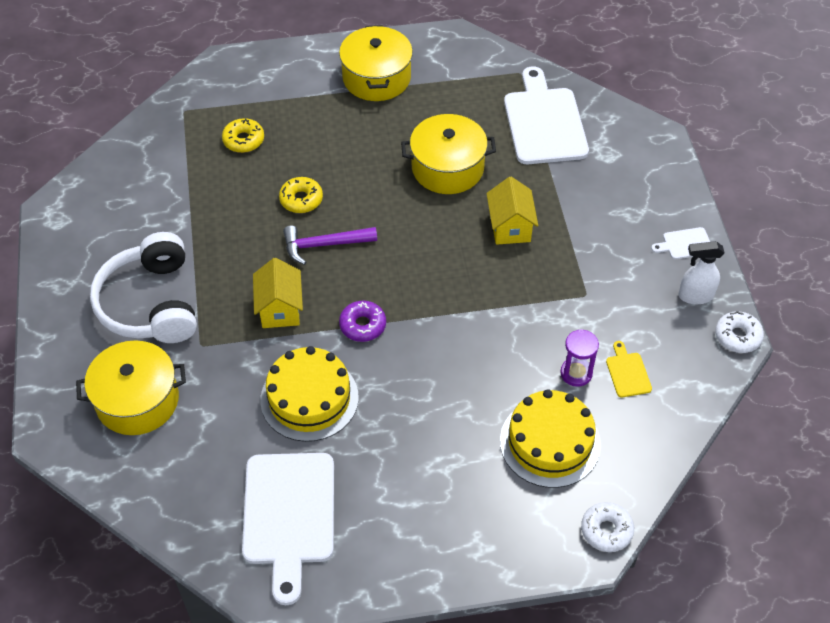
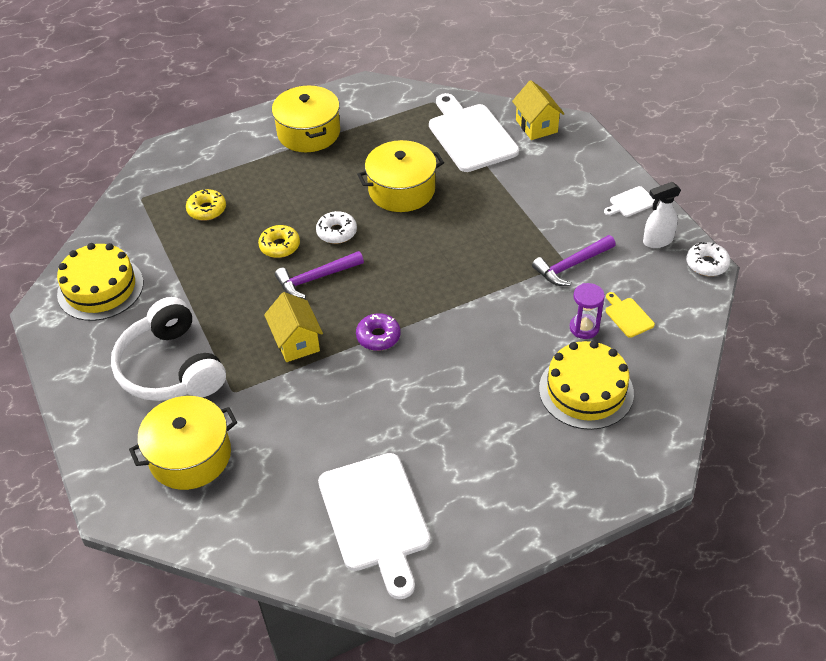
camera: 15 degrees left, 5 degrees down
yellow cake [260,346,359,442] -> yellow cake moved to [57,243,143,321]
yellow house [486,177,538,245] -> yellow house moved to [512,80,565,140]
white donut [581,502,634,552] -> white donut moved to [316,211,357,244]
none -> purple hammer [532,235,616,286]

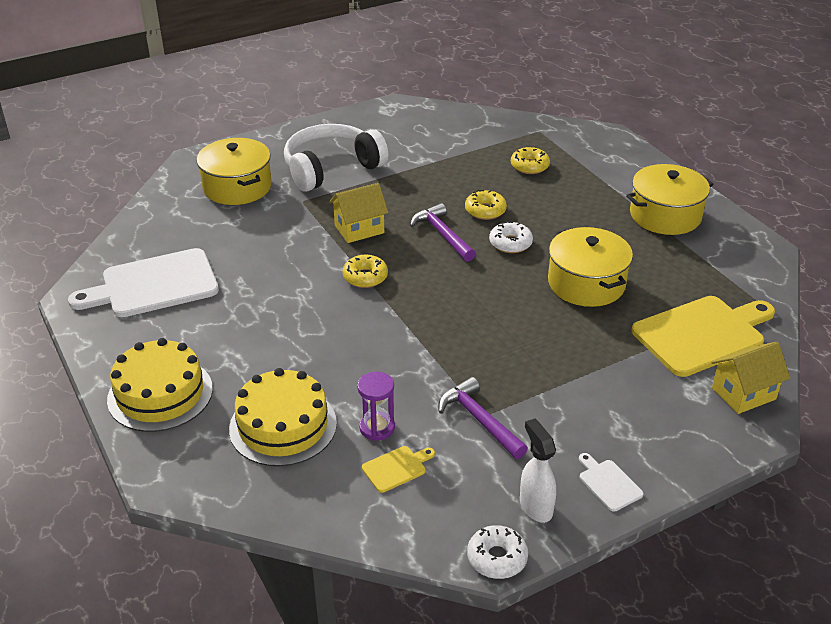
camera: 85 degrees right, 10 degrees down
yellow cake [57,243,143,321] -> yellow cake moved to [107,338,213,432]
purple donut [356,313,401,351] -> yellow donut [343,255,388,288]
white cutting board [429,93,519,172] -> yellow cutting board [632,296,775,377]

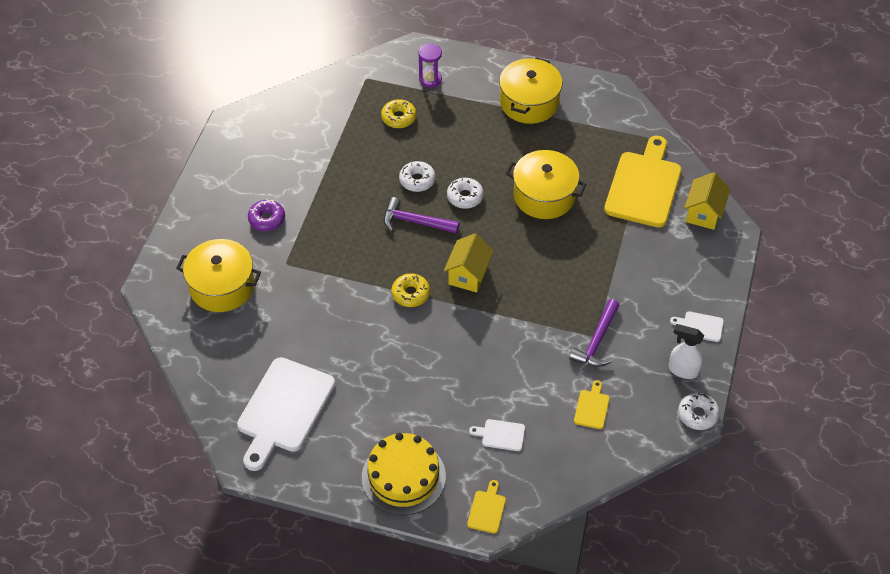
camera: 45 degrees left, 15 degrees up
yellow cake [229,368,337,466] -> white cutting board [469,419,525,451]
white headphones [284,124,388,192] -> purple donut [248,200,285,231]
yellow house [329,183,388,243] -> yellow house moved to [444,234,494,292]
purple hourglass [357,372,395,441] -> purple hourglass moved to [419,43,442,88]
purple hammer [438,377,528,459] -> purple hammer turned 75 degrees counterclockwise [569,299,619,367]
yellow donut [465,190,507,220] -> white donut [399,161,436,192]
none -> yellow cutting board [467,480,506,534]

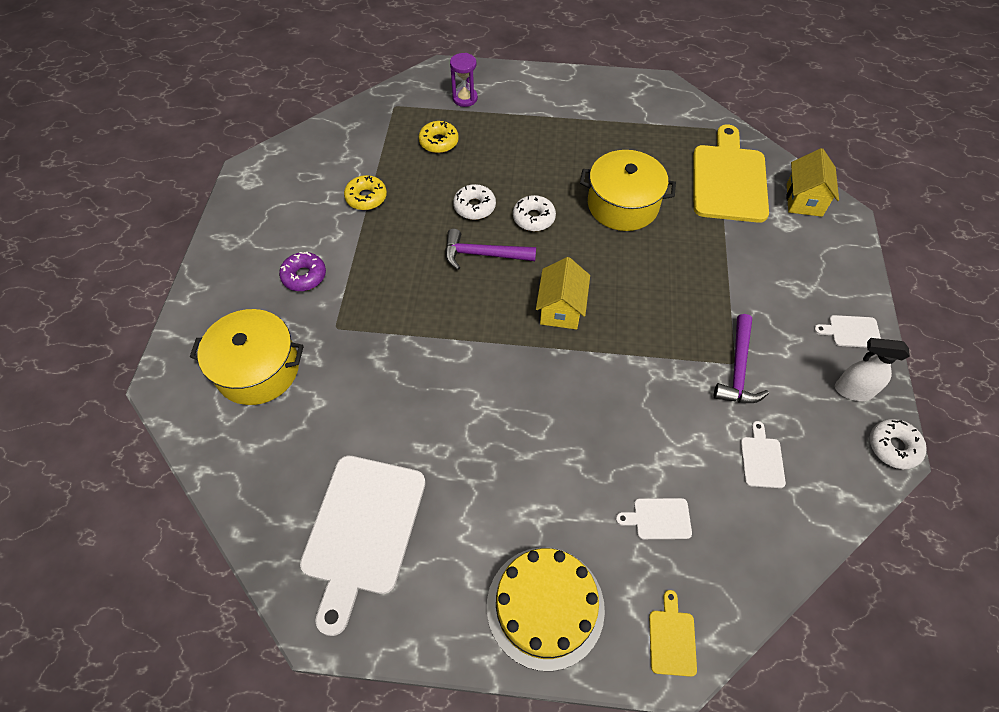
camera: 10 degrees left, 5 degrees up
yellow donut [391,273,430,307] -> yellow donut moved to [344,175,387,210]
yellow pot [499,57,562,124] -> none
yellow cutting board [574,380,610,429] -> white cutting board [740,421,786,488]

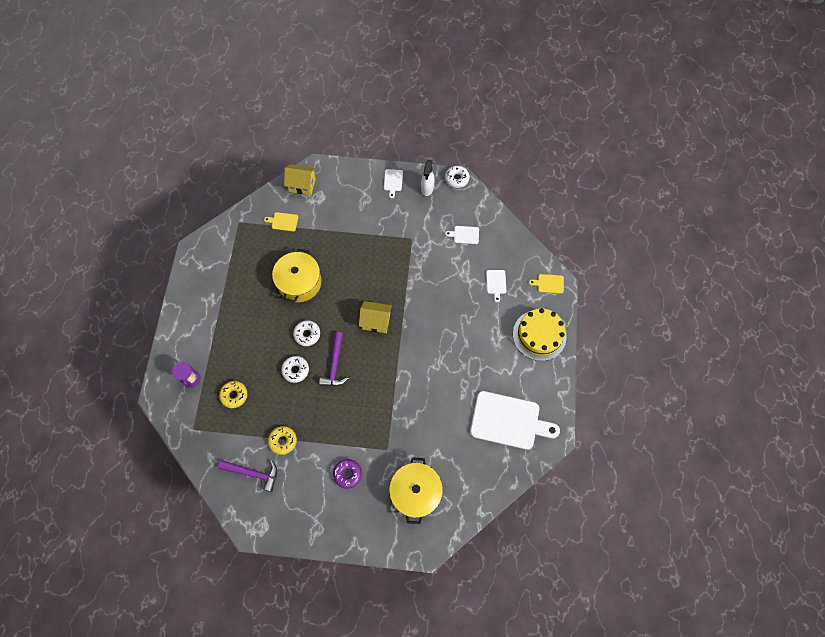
camera: 90 degrees left, 10 degrees up
yellow cutting board [693,124,769,223] -> yellow cutting board [264,212,298,231], size x0.43
purple hammer [714,314,769,403] -> purple hammer moved to [218,460,277,492]

